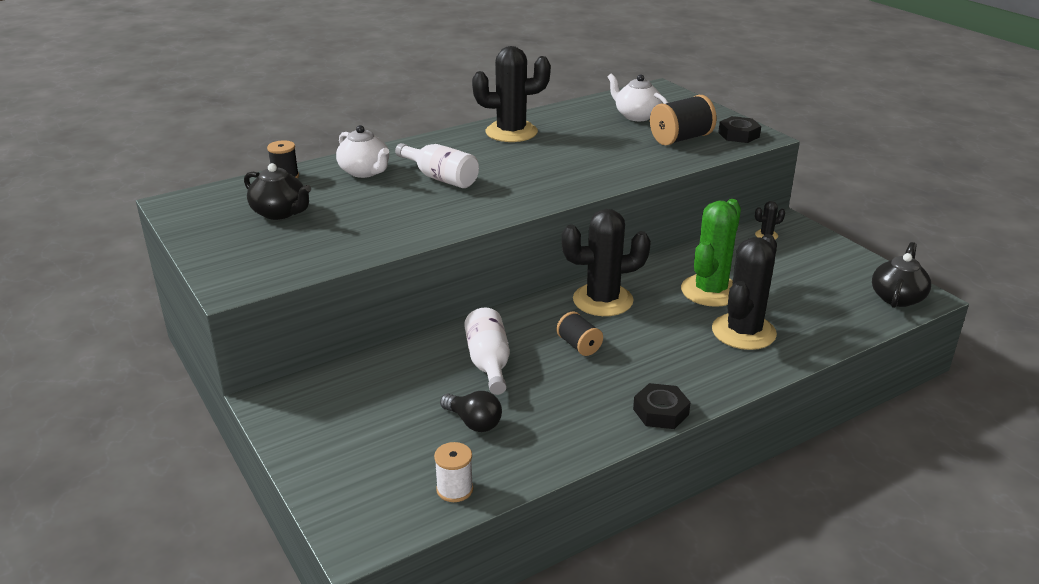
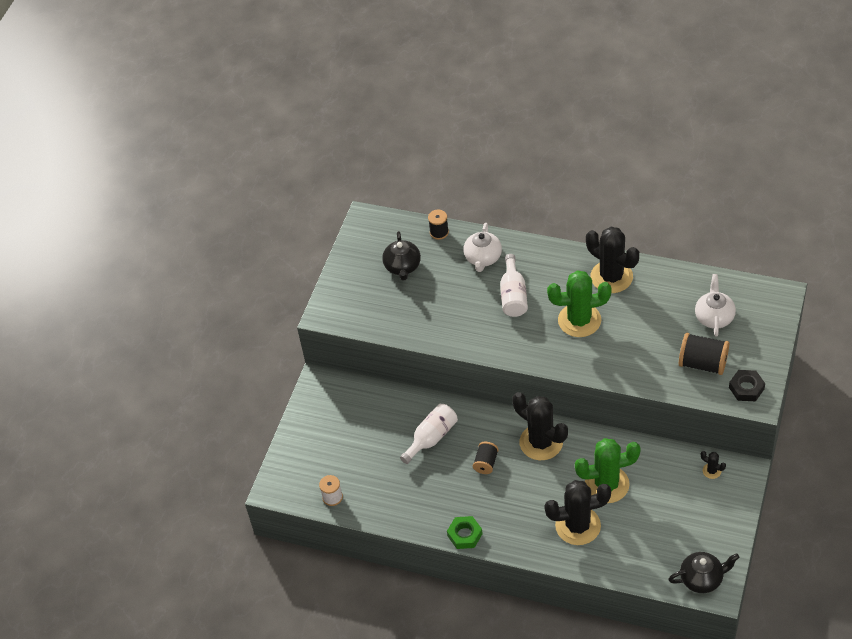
camera: 55 degrees right, 20 degrees up
black light bulb [440,391,502,432] -> none
black nut [633,383,691,429] -> green nut [447,516,483,549]
none -> green cactus [547,270,612,337]

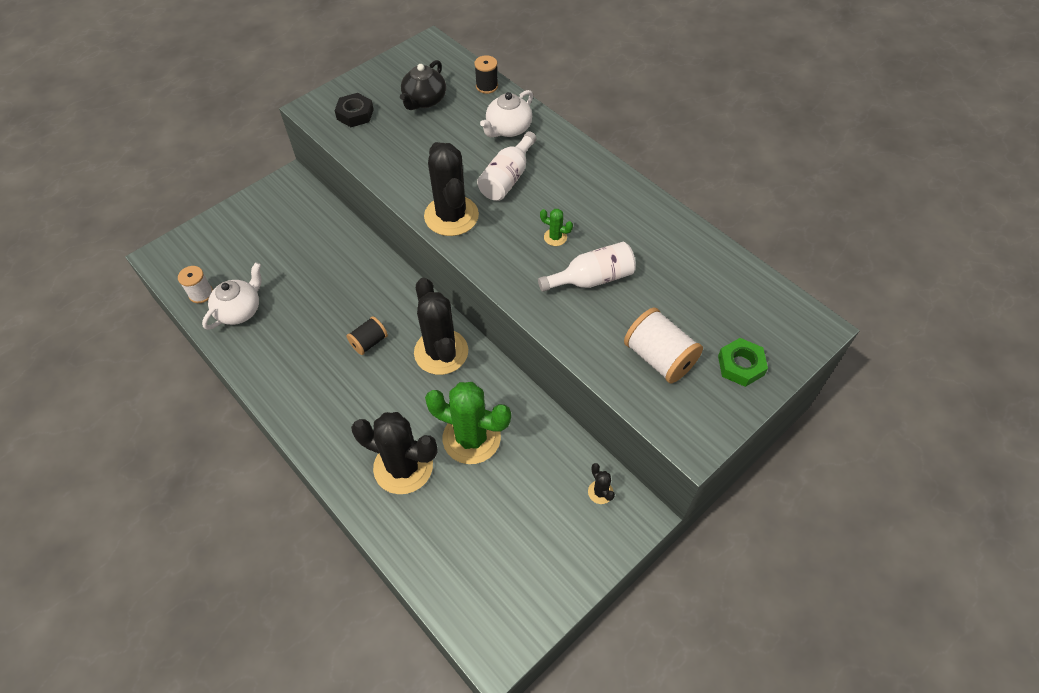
camera: 25 degrees right, 5 degrees up
white bottle [400,404,458,464] -> white bottle moved to [538,242,636,292]
green nut [447,516,483,549] -> green nut moved to [718,338,768,387]
green cactus [547,270,612,337] -> green cactus [540,209,573,246], size x0.42
black cactus [586,227,639,293] -> black cactus moved to [424,142,479,236]
black teapot [668,552,739,593] -> none
black spool [679,333,729,375] -> white spool [624,308,703,384]
white teapot [695,274,736,336] -> white teapot moved to [202,262,262,330]
black nut [729,370,765,401] -> black nut moved to [335,93,374,127]

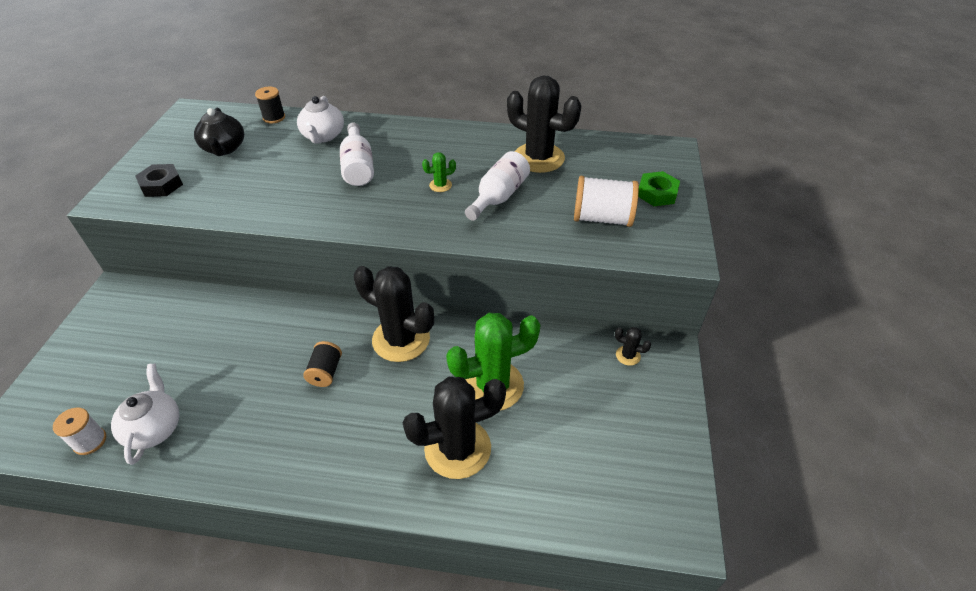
camera: 40 degrees left, 10 degrees down
black cactus [424,142,479,236] -> black cactus moved to [507,75,581,173]

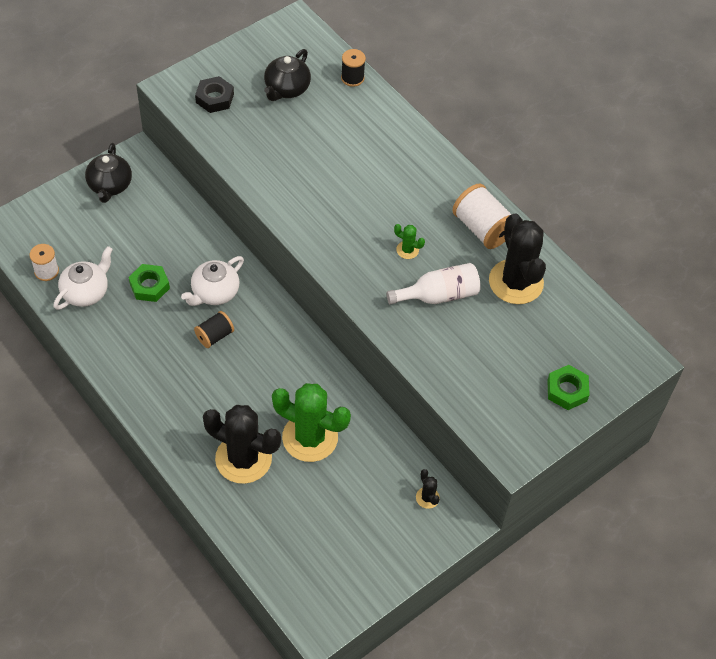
camera: 40 degrees right, 10 degrees up
white teapot [297,96,344,144] -> white teapot moved to [181,256,244,306]
white bottle [340,122,374,186] -> none
black cactus [354,266,434,362] -> none
white spool [574,176,639,227] -> white spool moved to [452,183,512,249]
none -> black teapot [85,143,132,203]
none -> green nut [129,264,170,302]

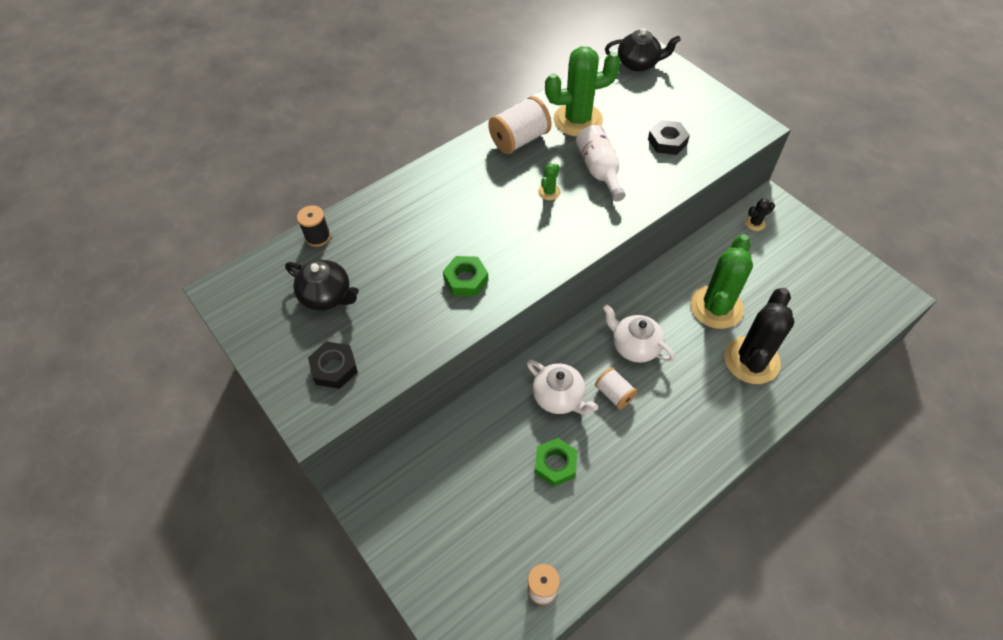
camera: 85 degrees left, 0 degrees up
white teapot [53,246,113,310] -> white teapot moved to [603,304,675,363]
black teapot [85,143,132,203] -> black teapot moved to [605,28,681,72]
black spool [194,311,234,348] -> white spool [595,367,637,409]
black cactus [489,213,546,304] -> green cactus [545,46,621,137]
green nut [547,365,590,410] -> green nut moved to [443,256,489,296]
none -> black nut [648,120,690,155]

